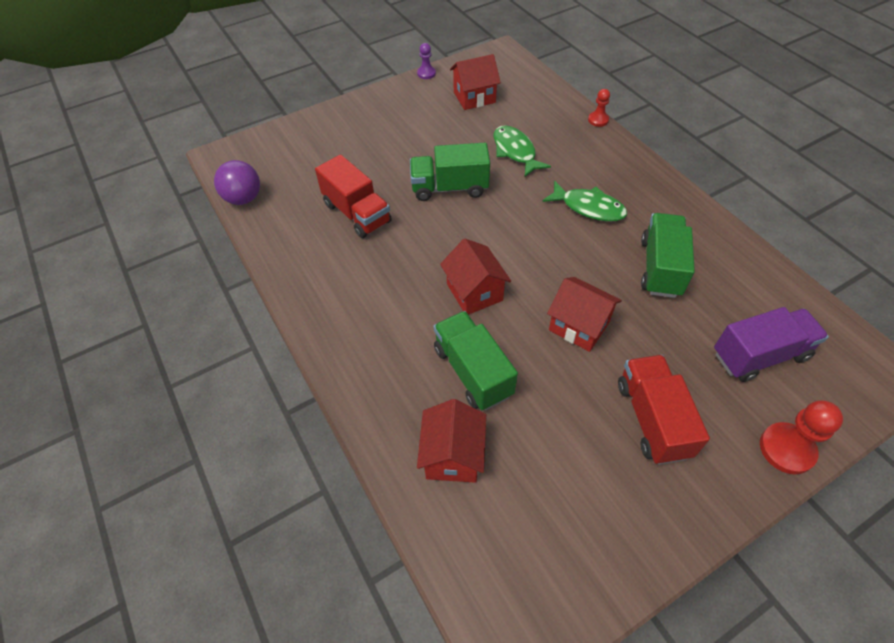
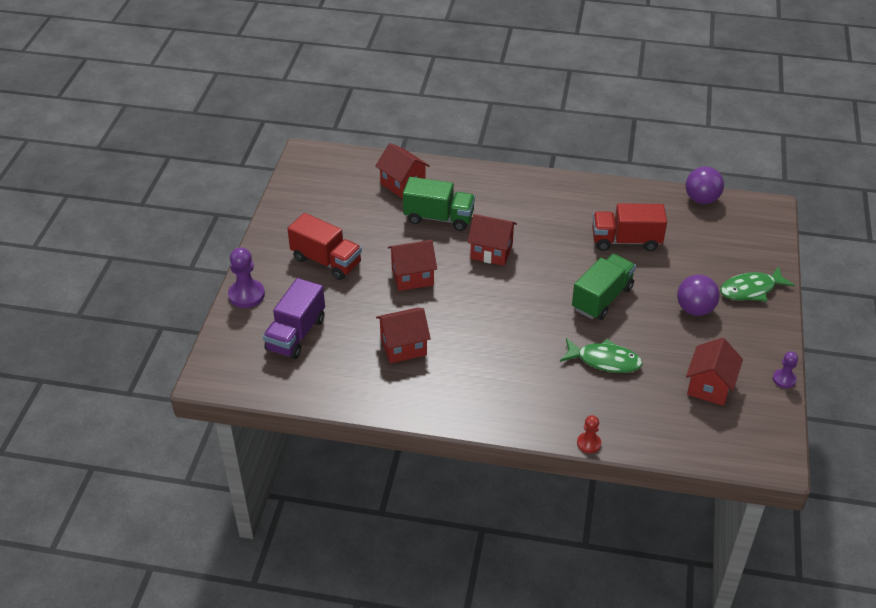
camera: 130 degrees right, 10 degrees down
green fish [542,181,627,222] -> green fish moved to [720,266,795,302]
green truck [641,213,695,298] -> red house [376,308,431,363]
red pawn [760,400,843,474] -> purple pawn [228,247,265,308]
none -> purple ball [677,275,720,316]

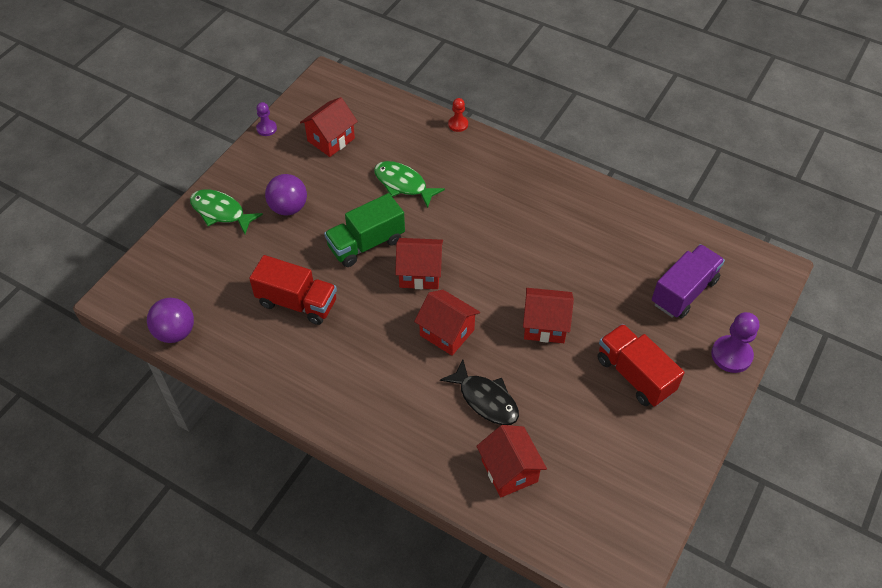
camera: 160 degrees left, 10 degrees up
red house [376,308,431,363] -> red house moved to [395,238,443,289]
green truck [403,177,475,231] -> black fish [440,360,519,425]
green fish [720,266,795,302] -> green fish turned 150 degrees counterclockwise [190,190,263,234]

